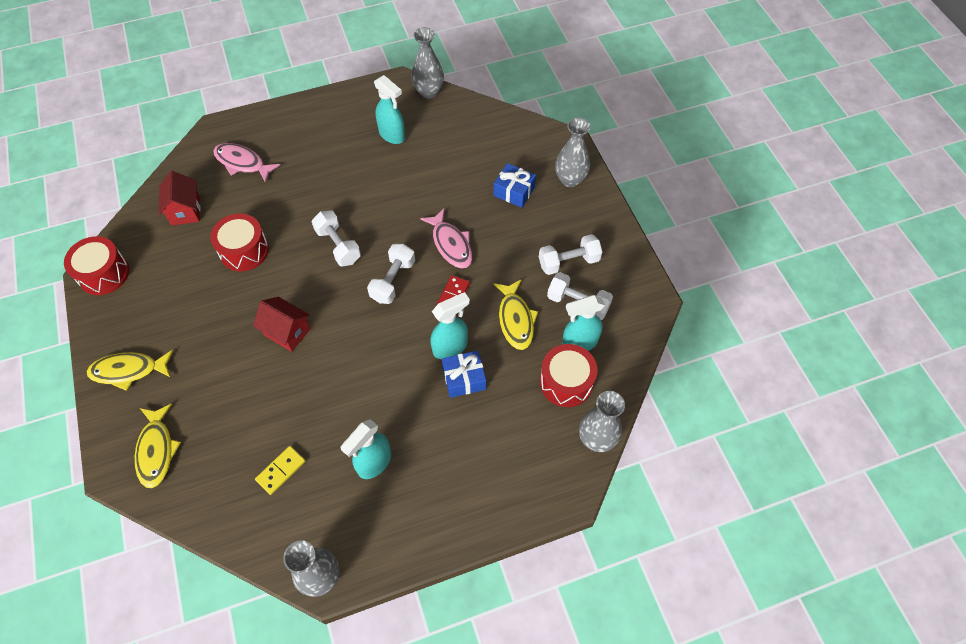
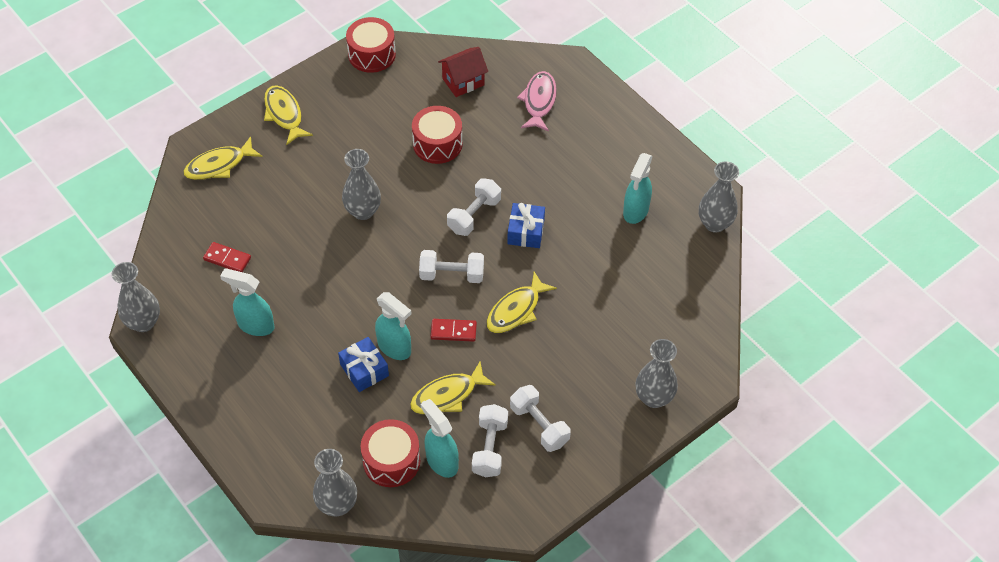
camera: 70 degrees right, 5 degrees down
red house [253,297,311,352] -> grey vase [342,149,381,220]
yellow domino [255,446,306,495] -> red domino [203,242,251,272]
pink fish [420,209,473,269] -> yellow fish [486,272,557,333]
blue gift [494,163,536,208] -> blue gift moved to [507,203,545,248]

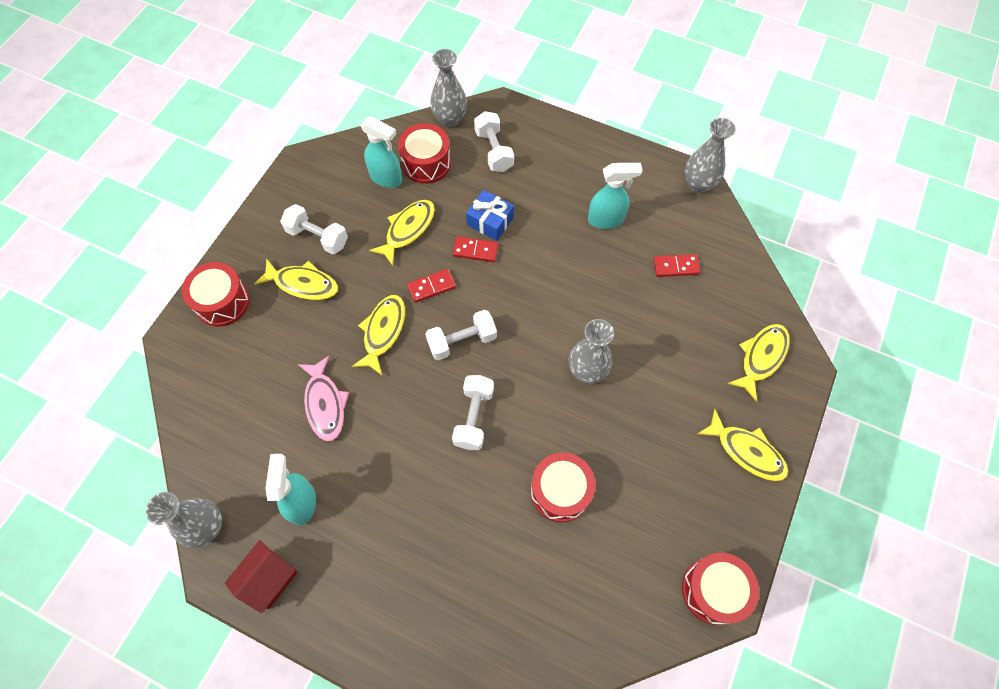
camera: 155 degrees right, 10 degrees up
turquoise spray bottle [375,292,412,360] -> red domino [452,236,499,262]
red house [438,47,488,97] -> red house moved to [225,540,298,613]
white dumbbell [472,404,508,477] -> white dumbbell moved to [474,111,514,172]
blue gift [507,203,545,248] -> none
pink fish [517,71,557,132] -> pink fish moved to [298,356,349,441]
grey vase [636,339,678,408] -> red drum [182,262,250,327]
none -> yellow fish [254,258,338,300]

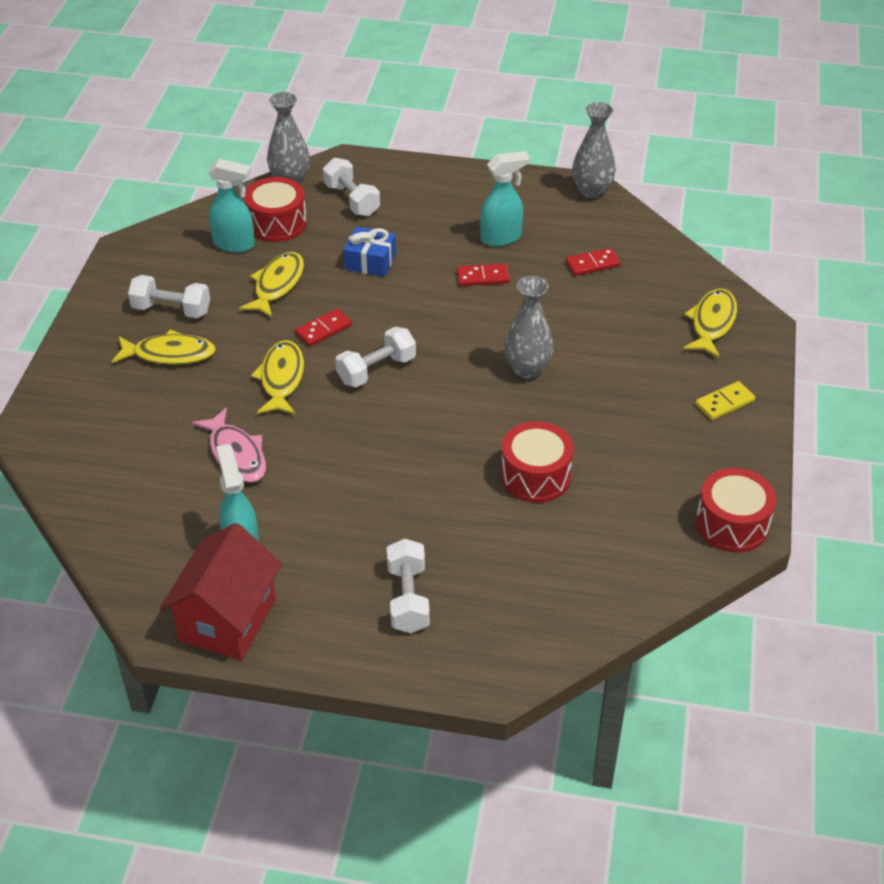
camera: 15 degrees left, 20 degrees down
grey vase [146,492,222,548] -> none
red drum [182,262,250,327] -> none
red house [225,540,298,613] -> red house [160,523,282,660], size x1.52
red domino [452,236,499,262] -> red domino moved to [457,263,510,286]
white dumbbell [452,375,494,450] -> white dumbbell moved to [387,539,430,633]
yellow fish [698,409,788,481] -> yellow domino [695,381,755,420]

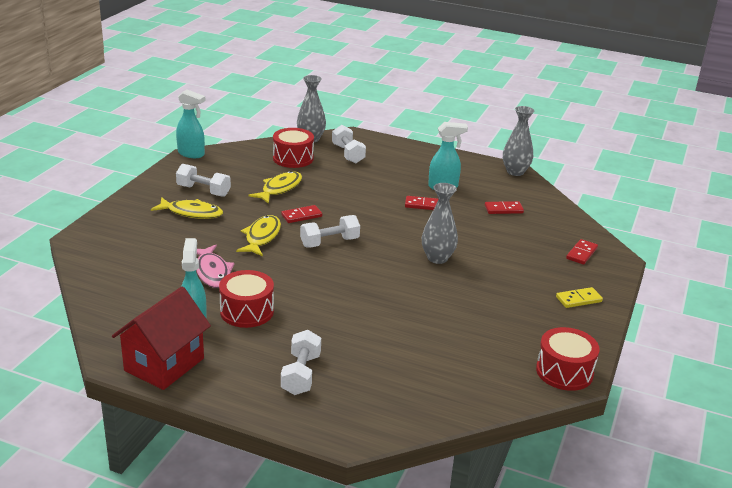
camera: 10 degrees right, 15 degrees down
turquoise spray bottle [208,159,255,253] -> turquoise spray bottle moved to [176,90,205,158]
blue gift [343,226,396,277] -> none
red drum [501,421,574,503] -> red drum moved to [219,270,274,328]
yellow fish [683,289,737,358] -> red domino [566,239,598,265]

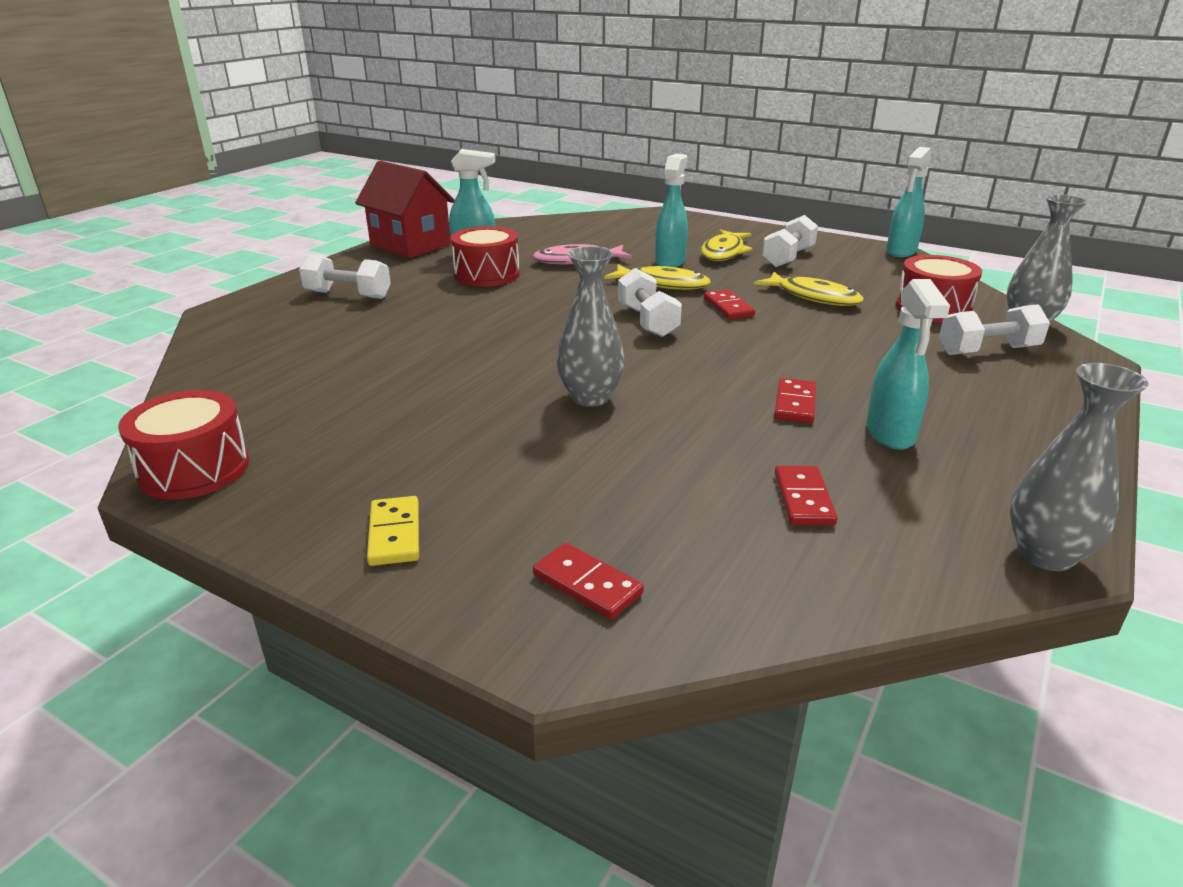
camera: 100 degrees right, 0 degrees up
none -> turquoise spray bottle [655,154,688,267]

